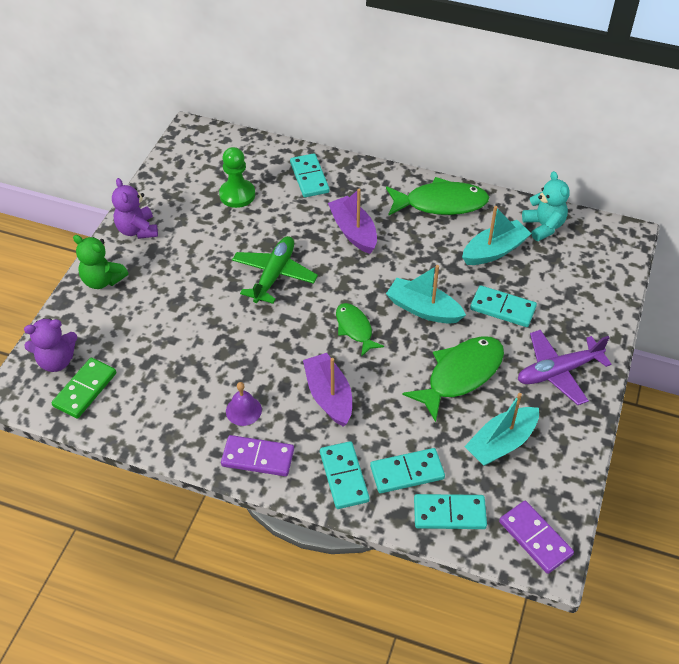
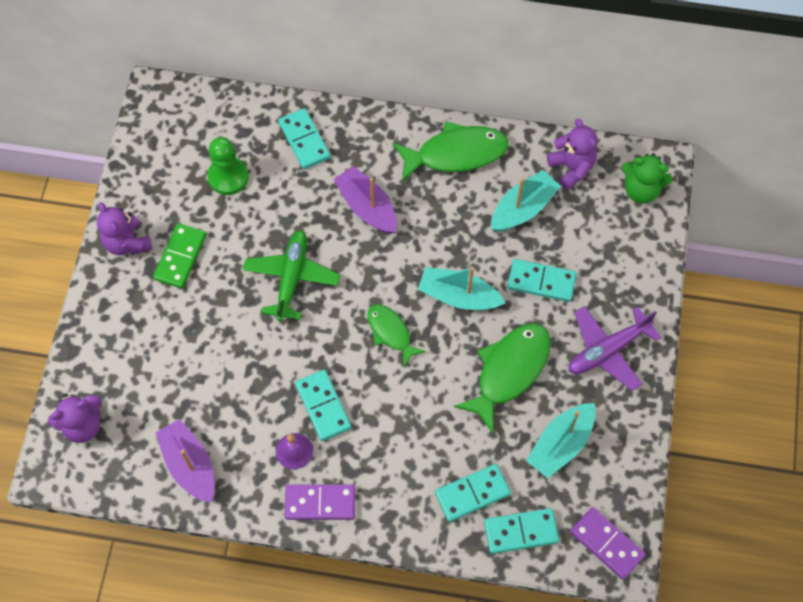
camera: 10 degrees left, 15 degrees up
green domino [51,358,116,419] -> green domino moved to [153,223,207,288]
green teddy bear [73,235,128,289] -> green teddy bear moved to [622,153,673,204]
purple boat [303,353,352,427] -> purple boat moved to [156,419,215,503]
turquoise domino [320,441,370,509] -> turquoise domino moved to [295,370,351,441]
turquoise teddy bear [522,171,570,241] -> purple teddy bear [547,119,598,190]

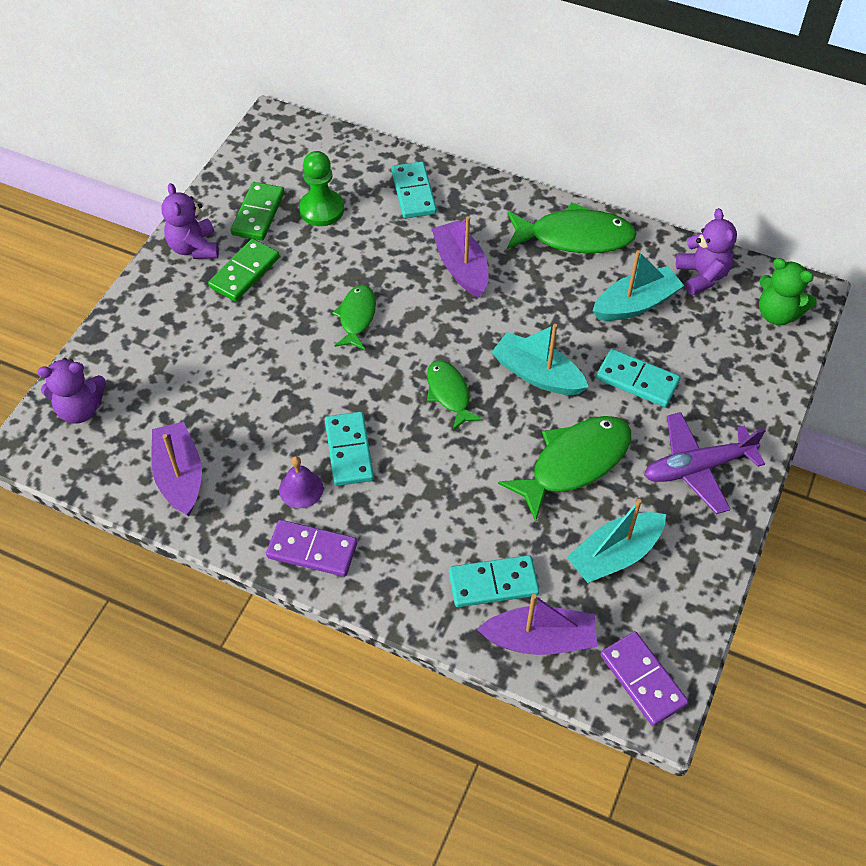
camera: 15 degrees right, 10 degrees down
green plane [243,230,340,321] -> green fish [332,285,376,350]
turquoise domino [484,508,559,554] -> purple boat [477,594,597,655]
none -> green domino [231,182,285,241]

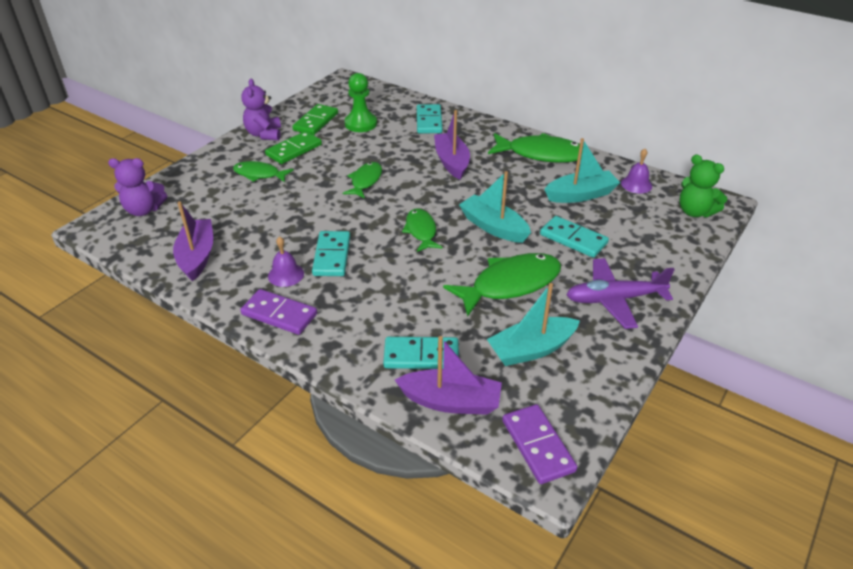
camera: 10 degrees right, 15 degrees down
purple teddy bear [676,208,737,295] -> purple bell [621,149,652,193]
none -> green fish [233,161,294,182]

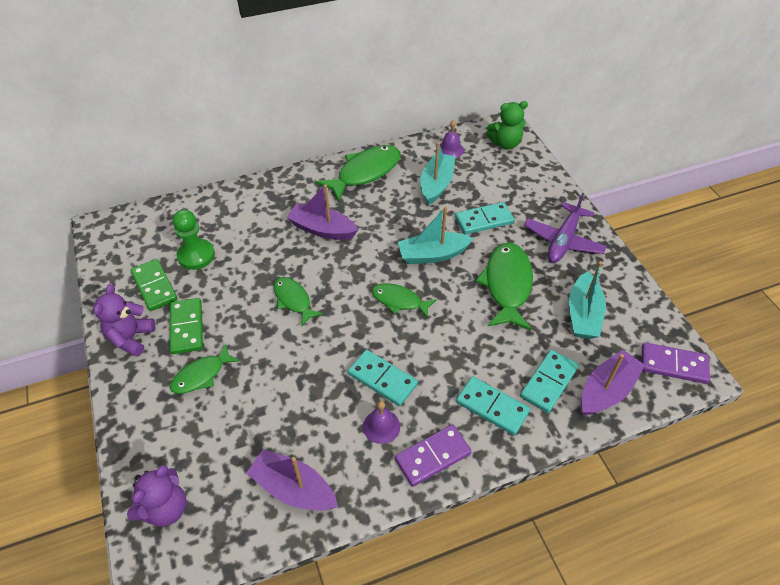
camera: 55 degrees left, 10 degrees up
purple teddy bear [241,79,281,140] -> purple teddy bear turned 75 degrees clockwise [93,284,155,357]
turquoise domino [417,104,443,133] -> turquoise domino moved to [456,376,530,435]

